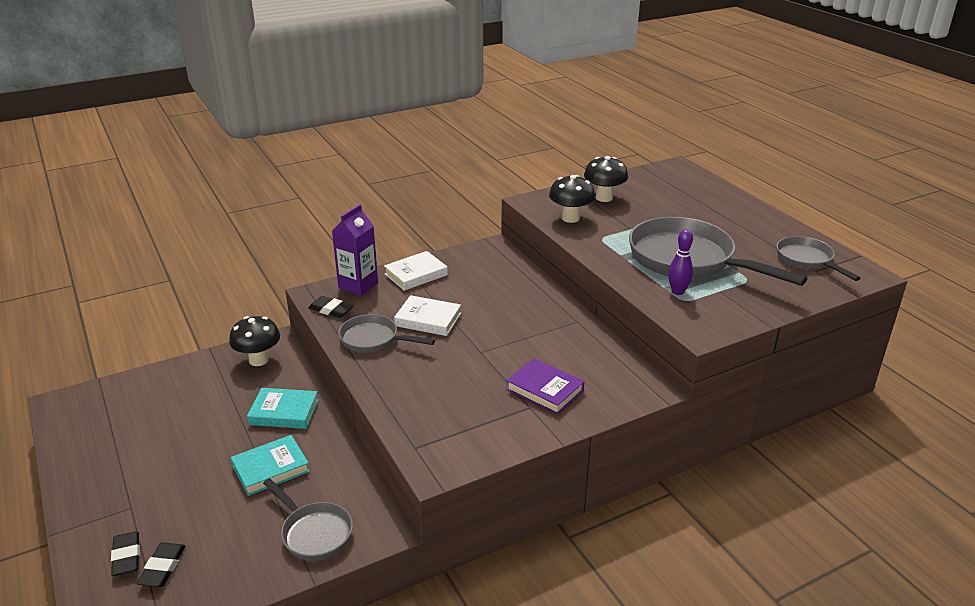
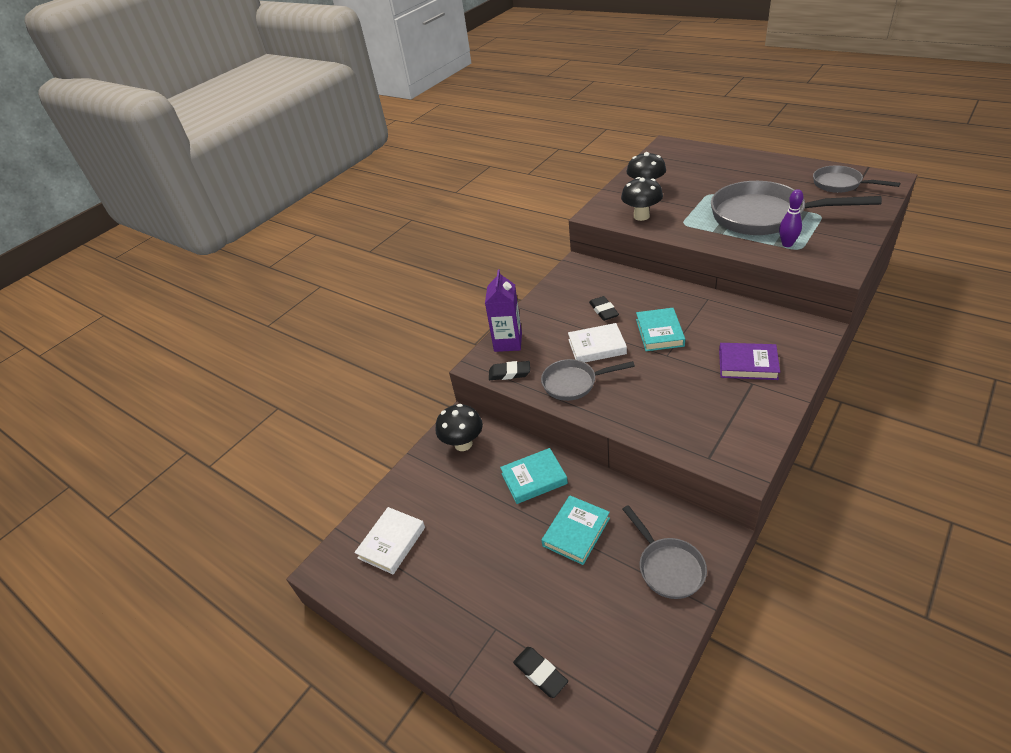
camera: 20 degrees left, 10 degrees up
black eraser [137,542,186,587] -> black eraser moved to [589,296,619,321]
grey pan [263,478,353,561] -> grey pan turned 45 degrees clockwise [623,505,707,599]
white book [384,251,448,291] -> white book moved to [354,507,425,574]
none -> turquoise book [636,308,685,351]

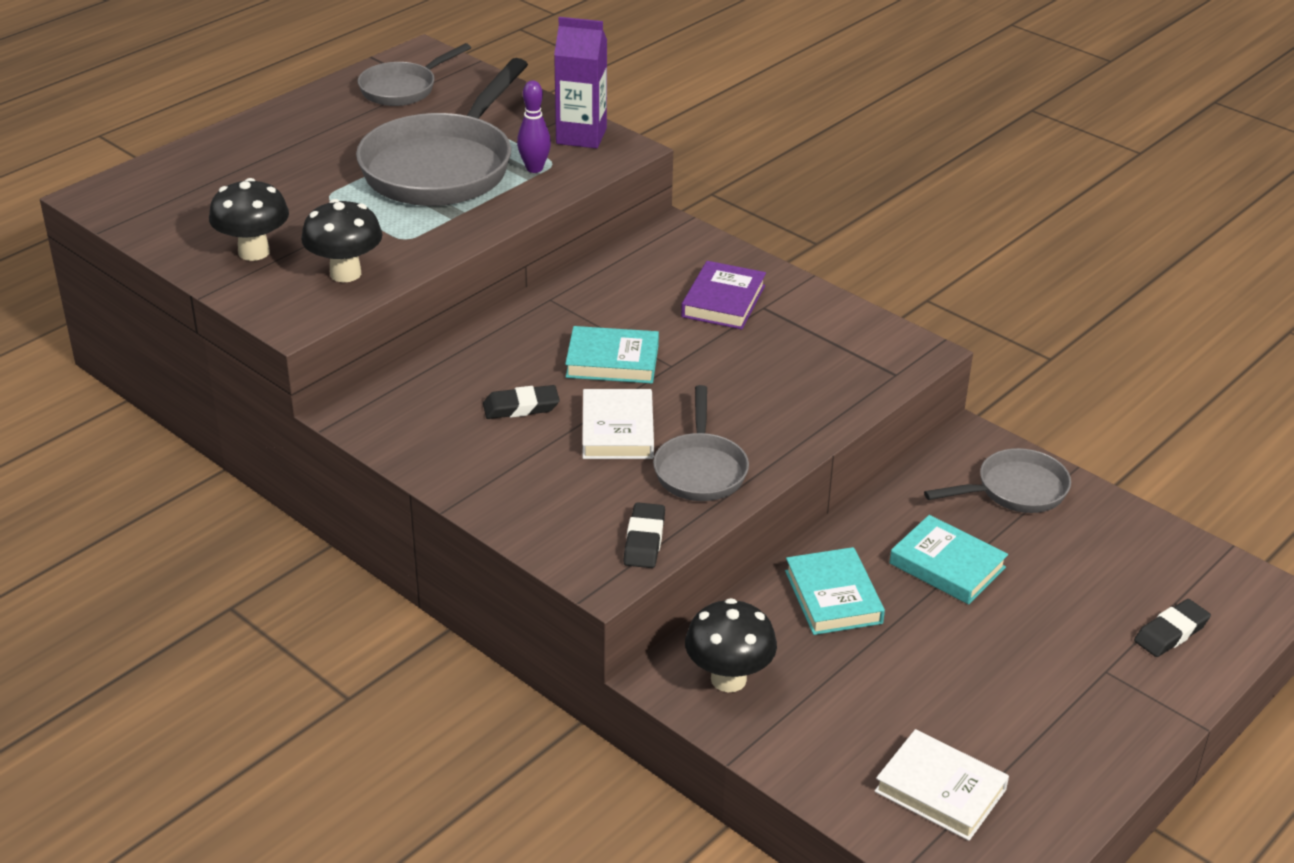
camera: 90 degrees left, 5 degrees down
purple carton [485,269,522,352] -> purple carton moved to [554,17,607,149]

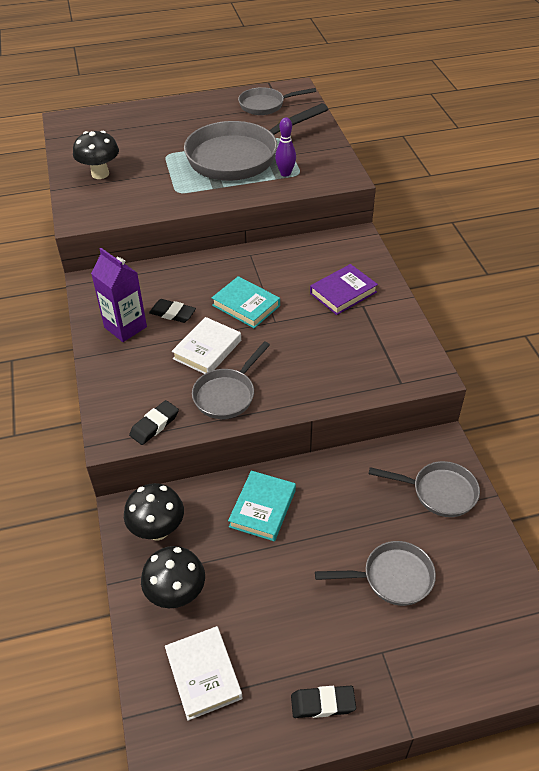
camera: 35 degrees right, 10 degrees up
black mushroom [301,199,382,282] -> black mushroom moved to [141,546,205,608]
purple carton [554,17,607,149] -> purple carton moved to [91,248,147,342]
turquoise book [889,515,1008,604] -> none
black eraser [1134,599,1211,657] -> black eraser moved to [291,686,356,718]
none -> grey pan [315,541,436,606]

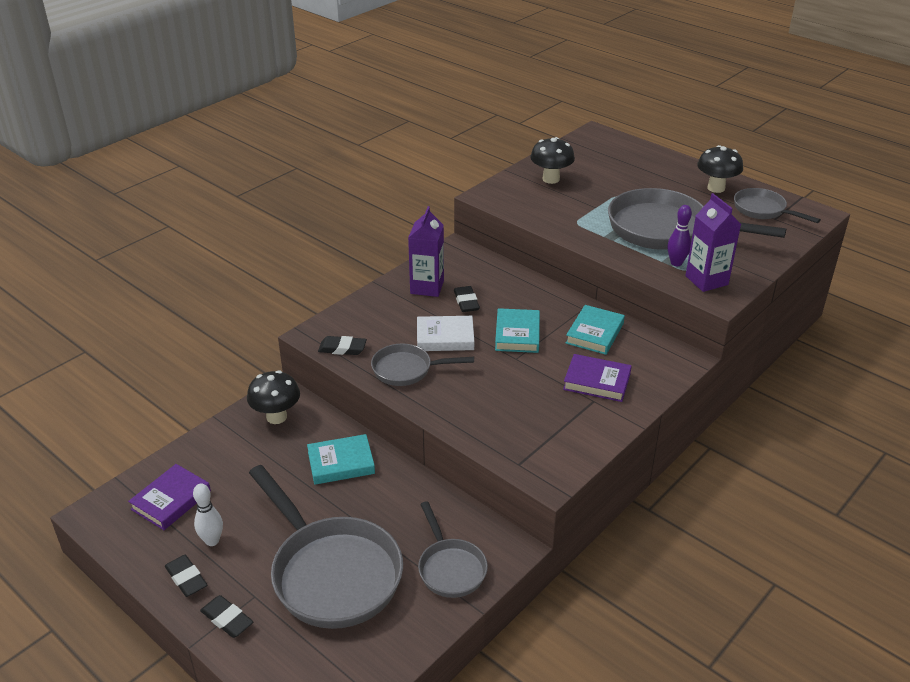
camera: 55 degrees right, 10 degrees down
black mushroom [141,546,205,608] -> black mushroom moved to [697,145,743,193]
white book [165,626,242,721] -> purple book [128,464,211,530]
grey pan [315,541,436,606] -> grey pan [249,465,403,629], size x1.87
none -> white bowling pin [193,484,223,546]
none -> black eraser [200,595,254,638]
none -> turquoise book [566,305,625,355]
none -> purple carton [685,193,741,292]

